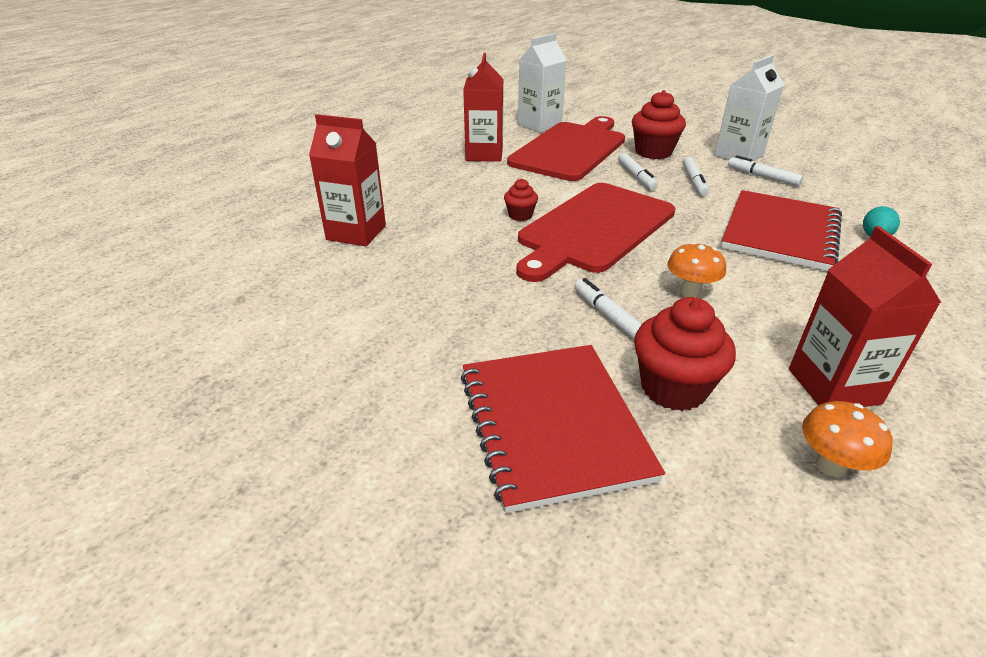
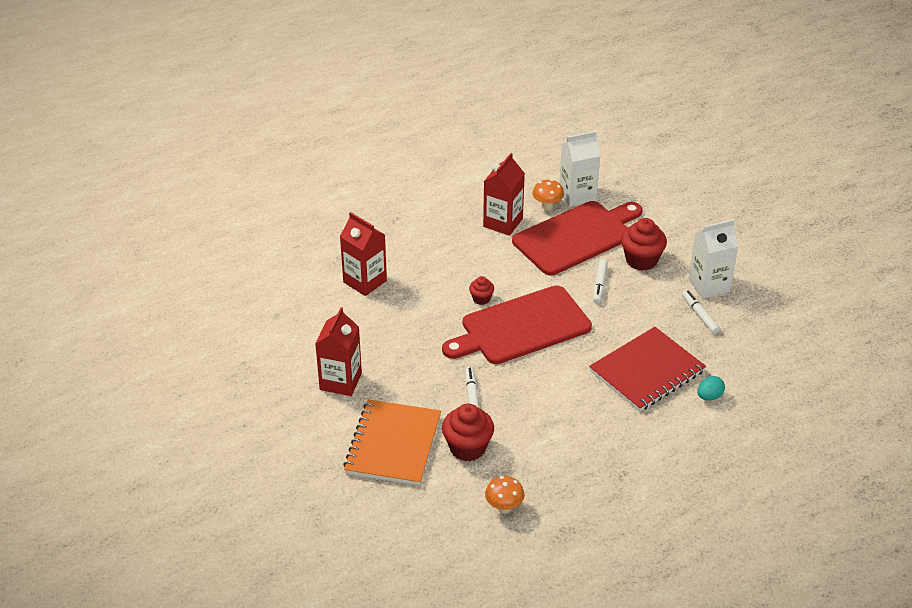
camera: 25 degrees right, 5 degrees up
red notebook [461,345,665,513] -> orange notebook [343,399,441,485]
orange mushroom [667,242,726,298] -> orange mushroom moved to [532,179,564,210]
white marker [682,156,709,196] -> none
red carton [789,226,941,407] -> red carton moved to [315,307,362,396]

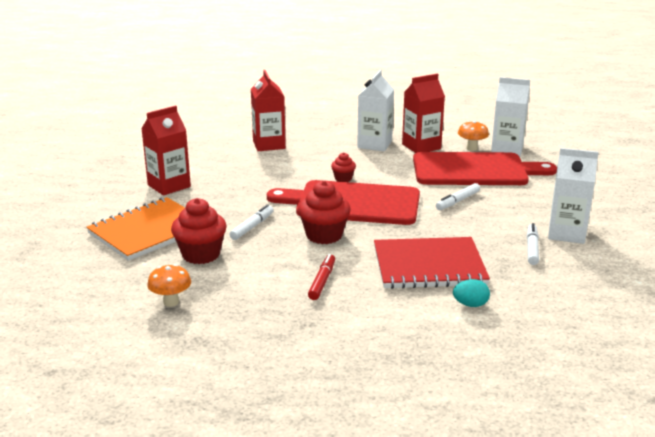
camera: 35 degrees right, 15 degrees down
red cupcake [621,218,667,271] -> red cupcake moved to [298,180,351,244]
none -> red marker [308,254,335,300]
none -> white carton [357,70,394,151]

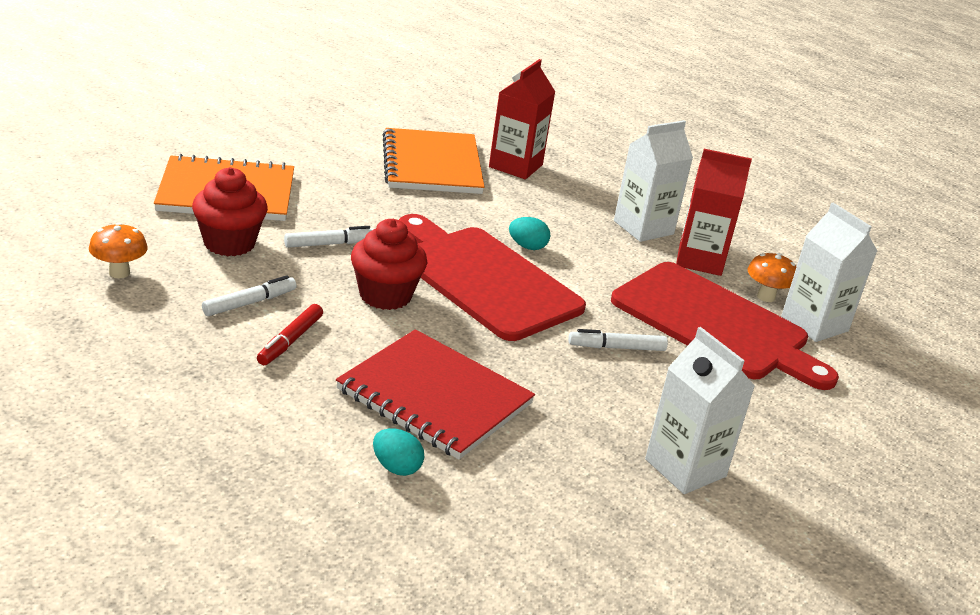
camera: 35 degrees right, 5 degrees up
red carton [141,105,191,196] -> none
red marker [308,254,335,300] -> red marker turned 150 degrees clockwise [257,304,323,365]
red cupcake [331,152,356,182] -> turquoise egg [509,217,550,250]
white marker [527,223,539,265] -> white marker moved to [202,275,297,316]
none -> orange notebook [382,128,484,194]

